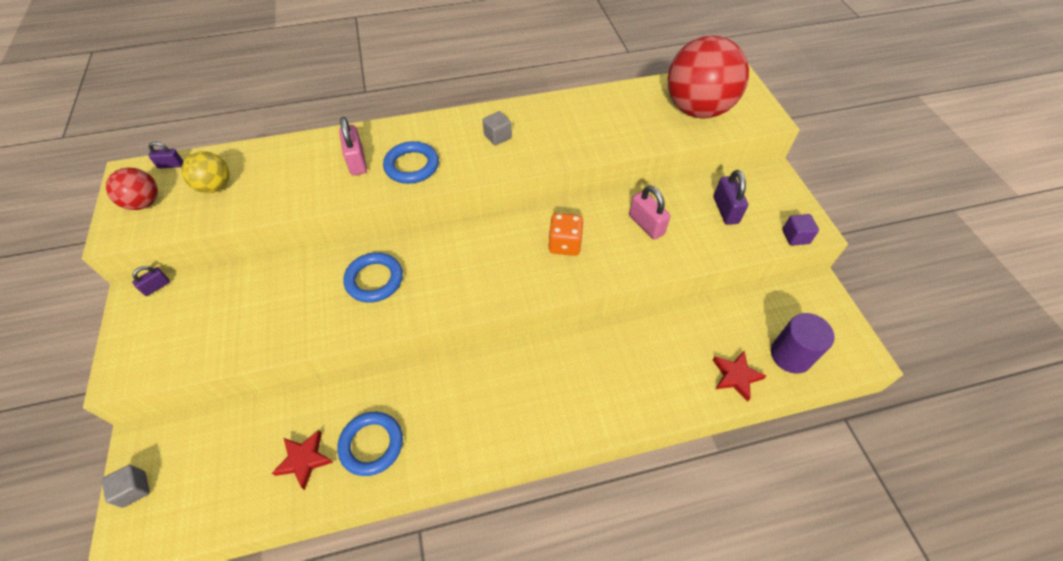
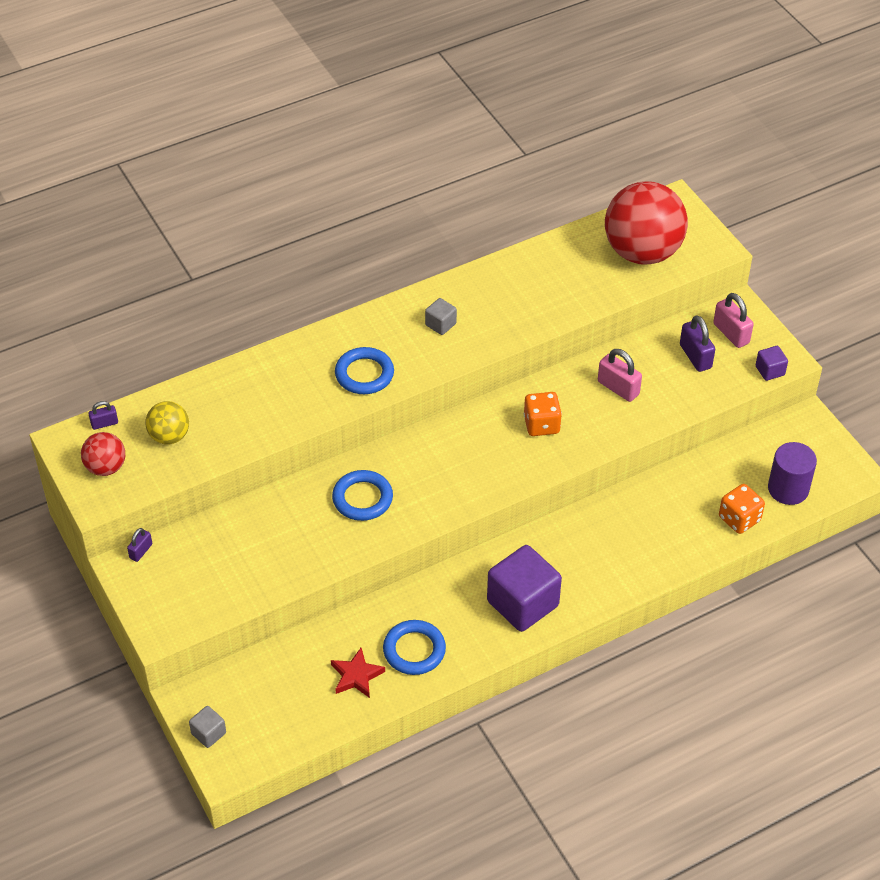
camera: 15 degrees left, 5 degrees down
pink padlock [339,117,367,176] -> pink padlock moved to [713,293,754,348]
red star [713,351,767,402] -> orange dice [719,484,765,534]
none -> purple cube [487,545,562,632]

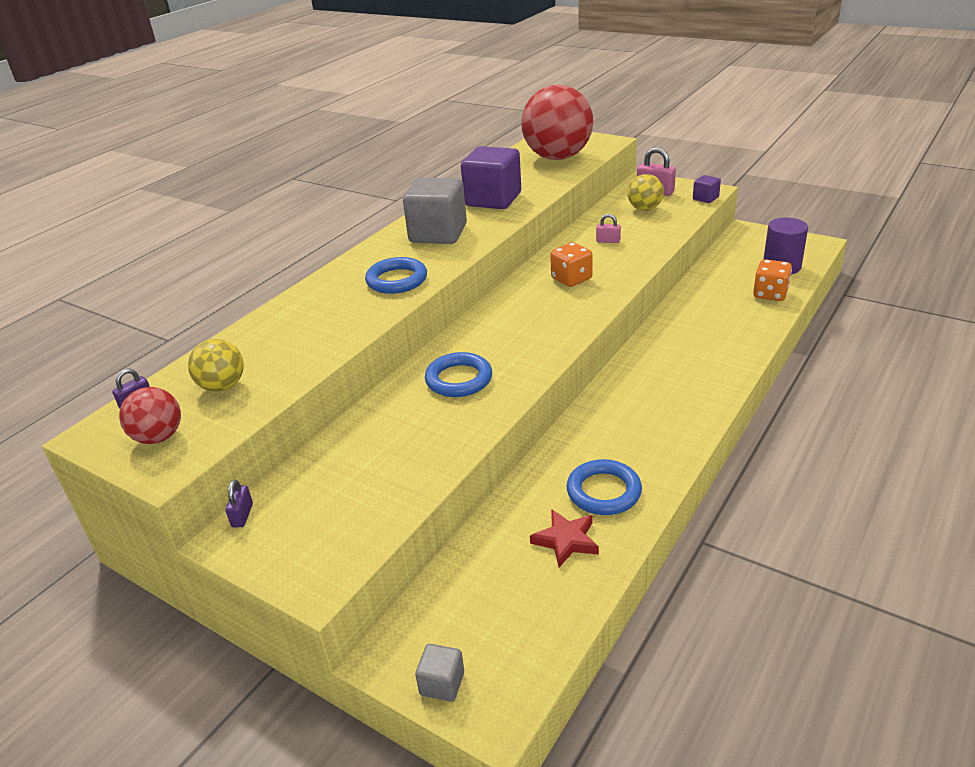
camera: 25 degrees left, 15 degrees down
grey cube [425,298,457,335] -> grey cube [403,178,467,244], size x2.17
purple cube [487,545,562,632] -> purple cube moved to [461,146,521,209]
pink padlock [598,349,642,402] -> pink padlock [596,214,621,243], size x0.58
purple padlock [680,315,715,372] -> yellow ball [628,174,664,211]

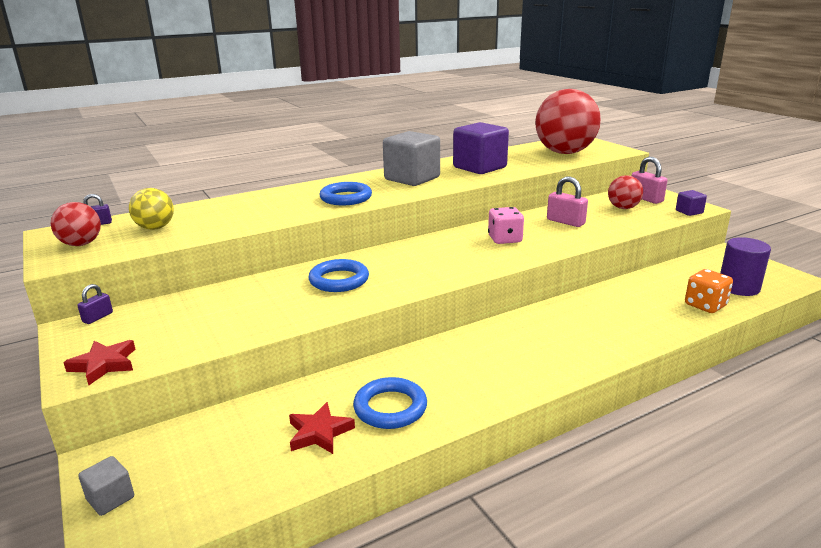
camera: 25 degrees right, 10 degrees down
orange dice [550,242,593,287] -> pink dice [488,207,524,244]
pink padlock [596,214,621,243] -> pink padlock [547,176,588,227], size x1.72
yellow ball [628,174,664,211] -> red ball [608,175,643,209]
none -> red star [63,340,135,385]

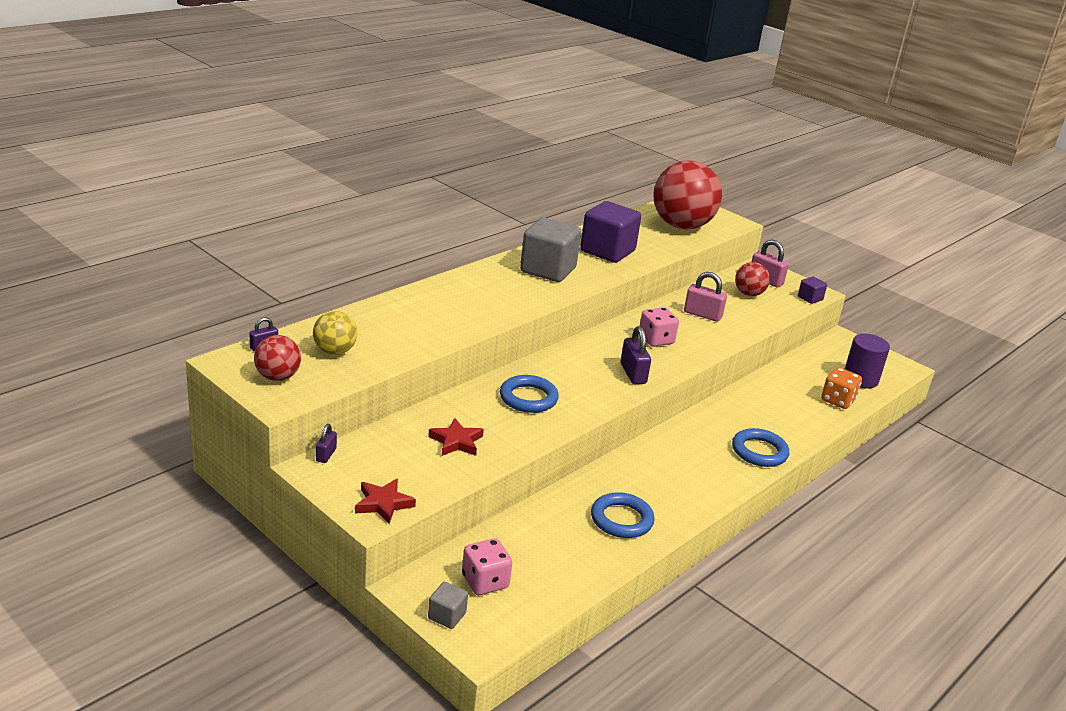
camera: 20 degrees left, 5 degrees up
red star [289,402,355,454] -> red star moved to [428,418,484,456]
blue ring [320,182,372,205] -> blue ring moved to [732,428,789,467]
none -> pink dice [462,538,512,595]
none -> purple padlock [621,326,651,384]

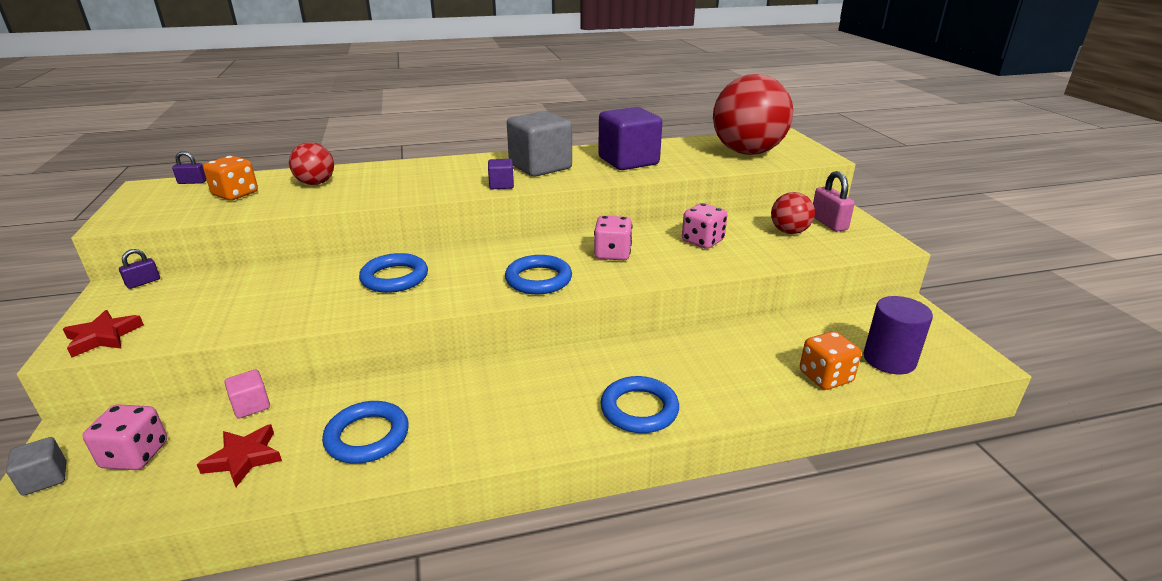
camera: 35 degrees right, 0 degrees up
red ball [254,335,301,381] -> red ball moved to [289,142,334,185]
yellow ball [313,311,357,355] -> orange dice [203,156,258,200]
red star [428,418,484,456] -> red star moved to [197,424,282,487]
purple padlock [621,326,651,384] -> blue ring [505,255,572,294]
pink padlock [684,272,727,322] -> pink dice [682,203,728,249]
purple cube [798,276,827,304] -> purple cube moved to [488,159,514,189]
none -> pink cube [224,369,270,419]

